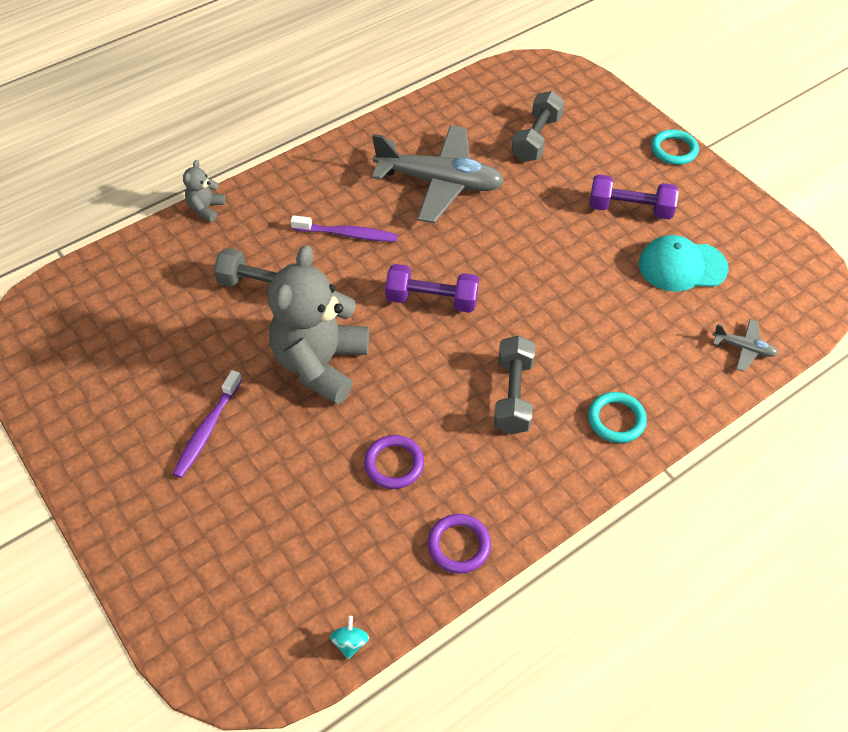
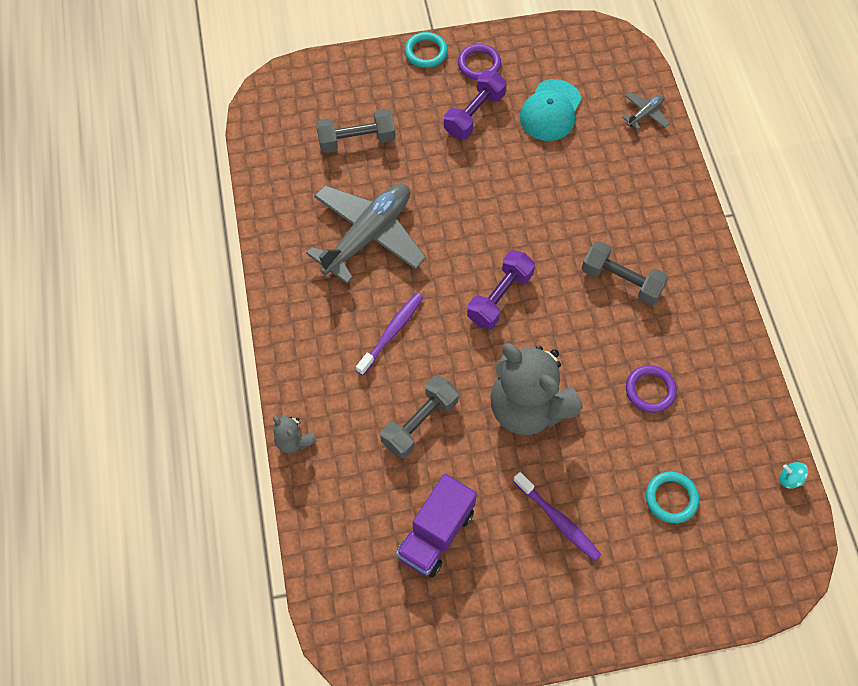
camera: 65 degrees left, 10 degrees up
purple ring [428,514,491,574] -> purple ring moved to [458,44,501,80]
grey dumbbell [511,91,565,162] -> grey dumbbell turned 60 degrees counterclockwise [316,109,396,153]
turquoise ring [588,392,647,443] -> turquoise ring moved to [646,472,699,523]
none -> purple truck [396,474,477,577]

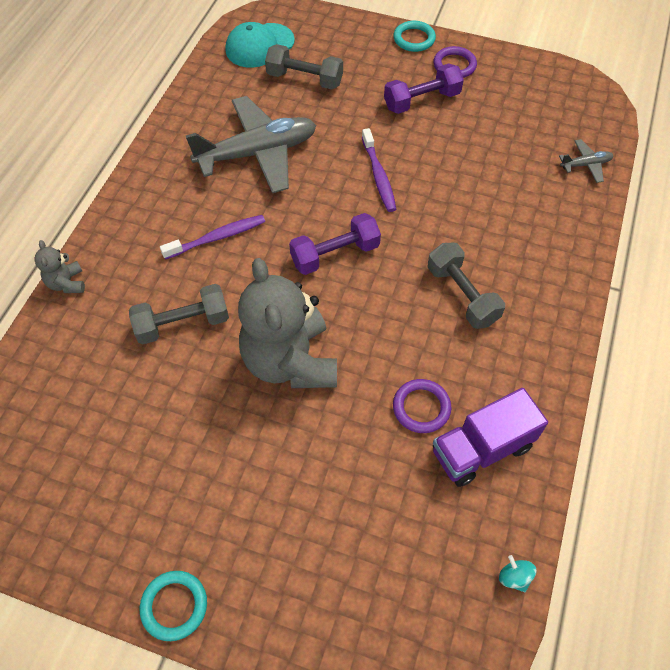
camera: 30 degrees right, 5 degrees down
purple truck [396,474,477,577] -> purple truck moved to [433,388,548,487]
purple toothbrush [513,472,601,561] -> purple toothbrush moved to [362,128,396,212]
turquoise cap [520,79,582,141] -> turquoise cap moved to [226,22,295,68]
turquoise ring [646,472,699,523] -> turquoise ring moved to [140,571,207,641]

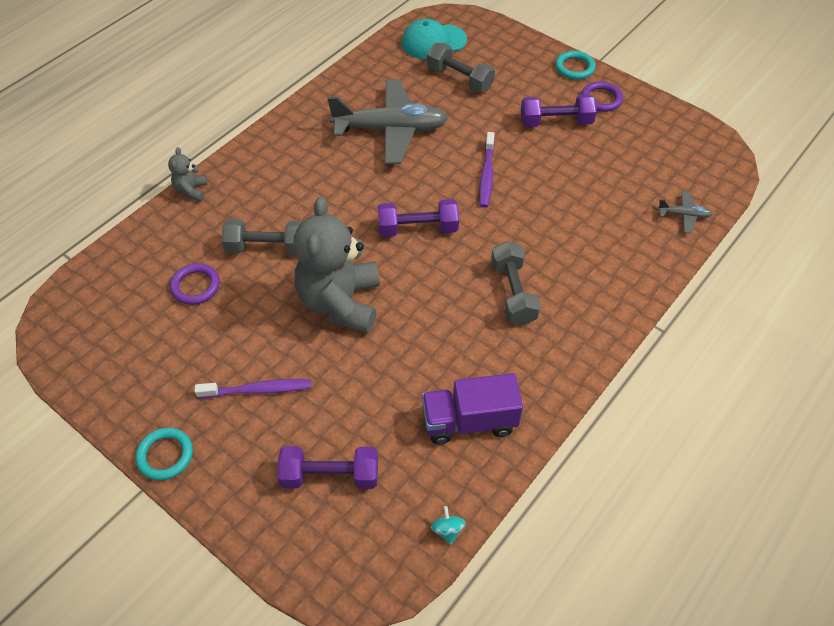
camera: 20 degrees right, 5 degrees down
purple toothbrush [160,215,265,259] -> purple toothbrush moved to [194,379,311,398]
purple ring [393,379,451,433] -> purple ring moved to [170,263,220,305]
none -> purple dumbbell [277,446,378,489]

